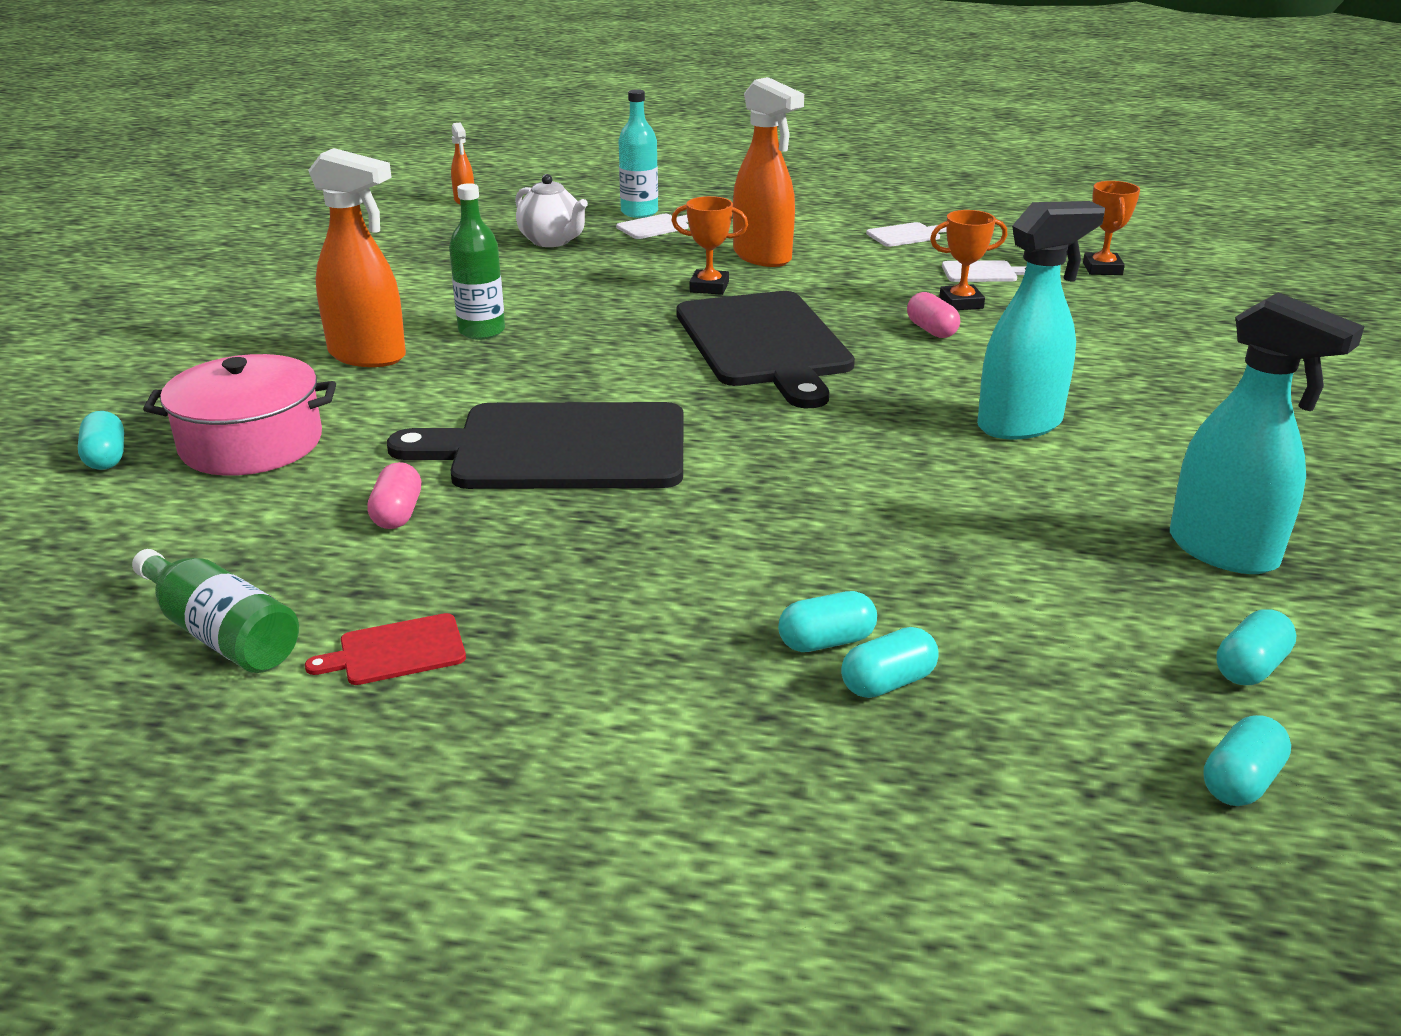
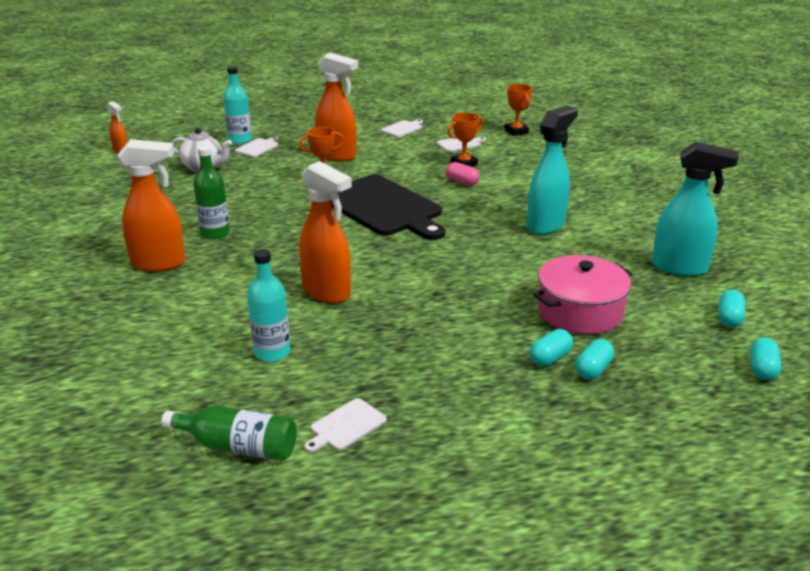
camera: 25 degrees left, 0 degrees up
turquoise capsule [78,411,124,470] -> none
pink pot [143,354,336,476] -> pink pot moved to [533,255,632,334]
red cutting board [305,613,466,685] -> white cutting board [304,398,387,452]
pink capsule [367,462,421,529] -> turquoise bottle [247,249,290,362]
black cutting board [387,402,684,489] -> orange spray bottle [299,161,352,303]

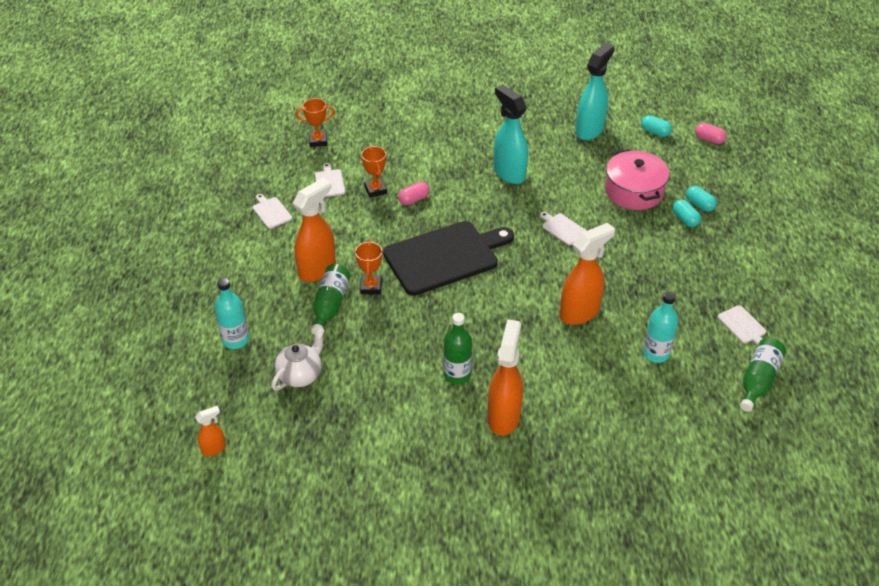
camera: 75 degrees left, 15 degrees up
white cutting board [235,136,279,157] -> white cutting board moved to [540,212,587,245]
turquoise capsule [750,338,781,381] -> pink capsule [695,123,727,144]
none -> green bottle [311,264,350,335]

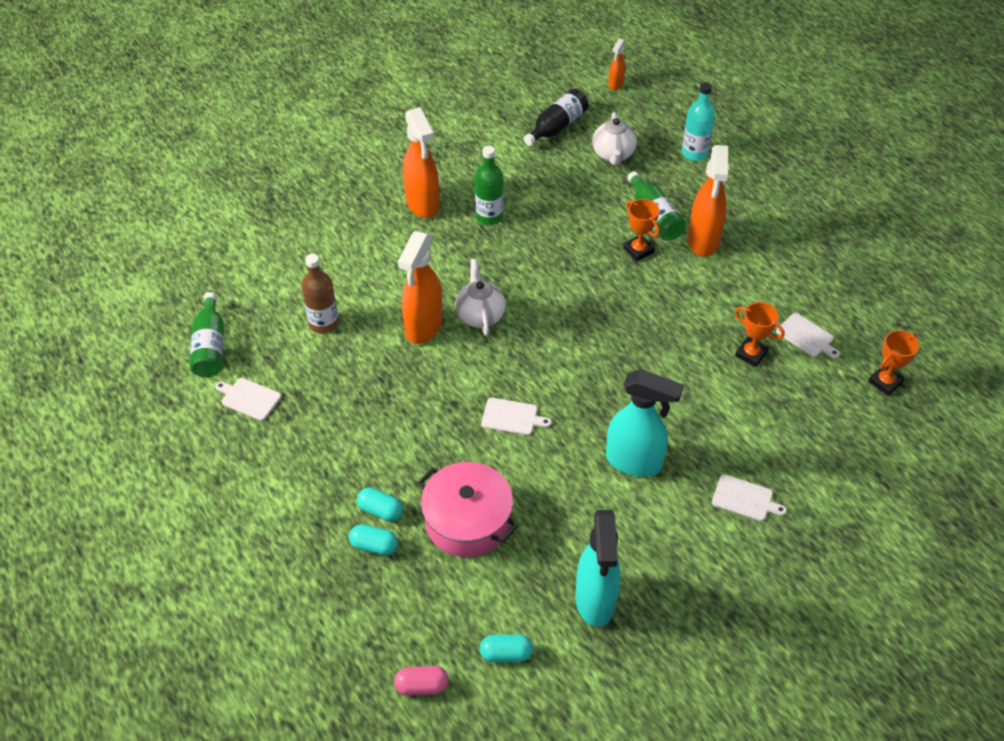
camera: 145 degrees right, 5 degrees up
white cutting board [253,194,292,229] -> white cutting board moved to [712,474,787,521]
black cutting board [383,221,514,296] -> none
pink capsule [398,182,429,205] -> none
turquoise bottle [643,292,678,363] -> brown bottle [301,254,339,334]
none -> white teapot [455,259,506,336]
none -> black bottle [523,89,589,146]

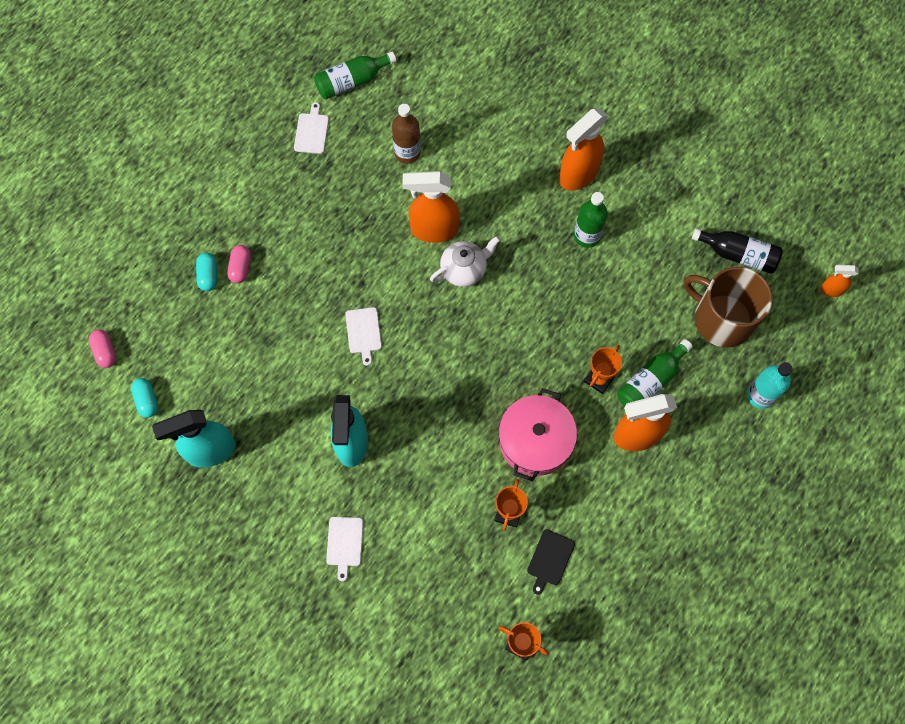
camera: 70 degrees right, 20 degrees up
turquoise capsule [357,487,403,522] -> pink capsule [227,245,251,283]
pink pot [418,462,518,557] -> pink pot moved to [499,388,577,481]
white teapot [592,112,637,165] -> brown mug [684,267,772,348]
white cutting board [776,313,840,358] -> black cutting board [527,529,575,595]

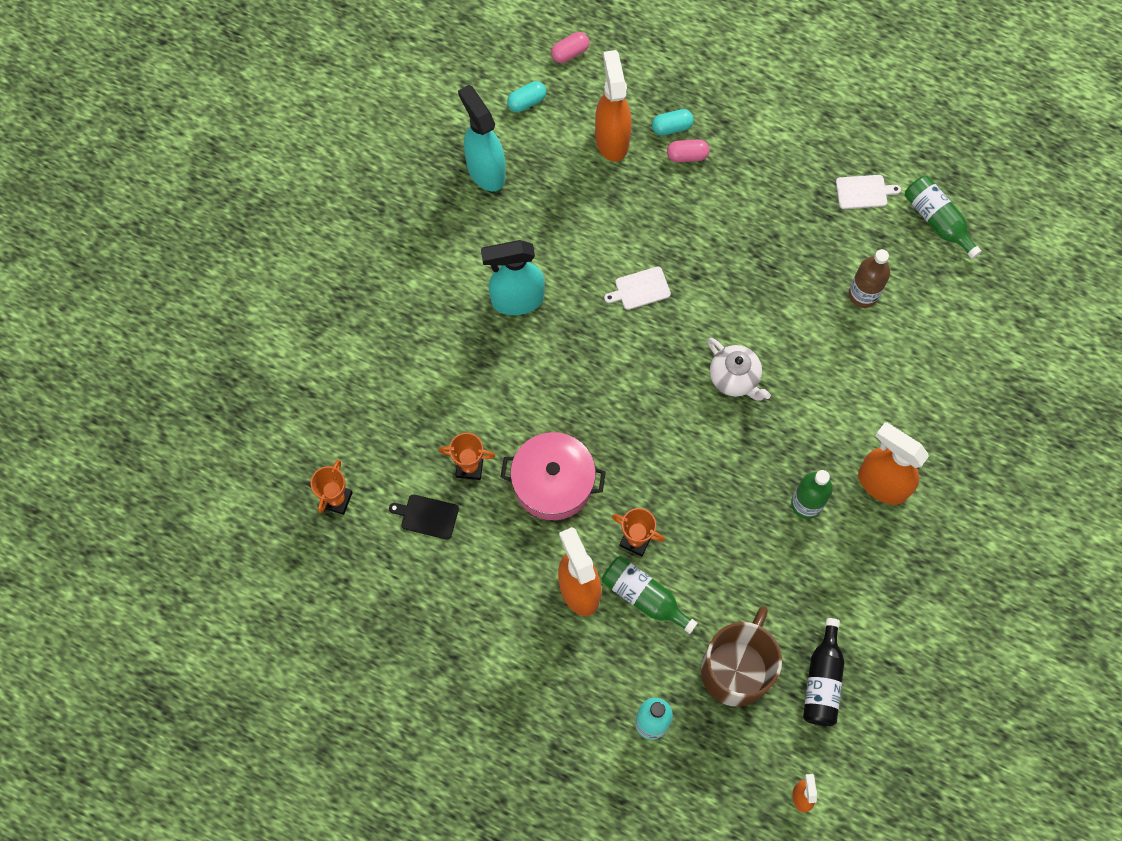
camera: 80 degrees right, 0 degrees up
white cutting board [326,517,363,582] -> none
orange spray bottle [402,171,460,243] -> orange spray bottle moved to [595,50,632,161]

